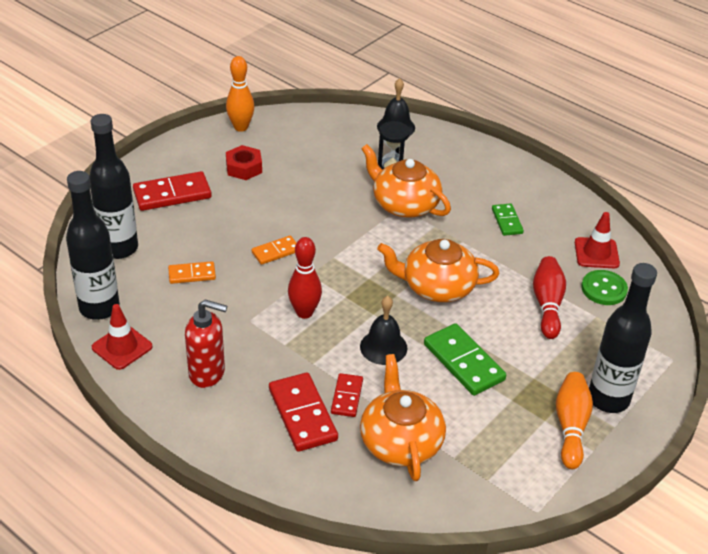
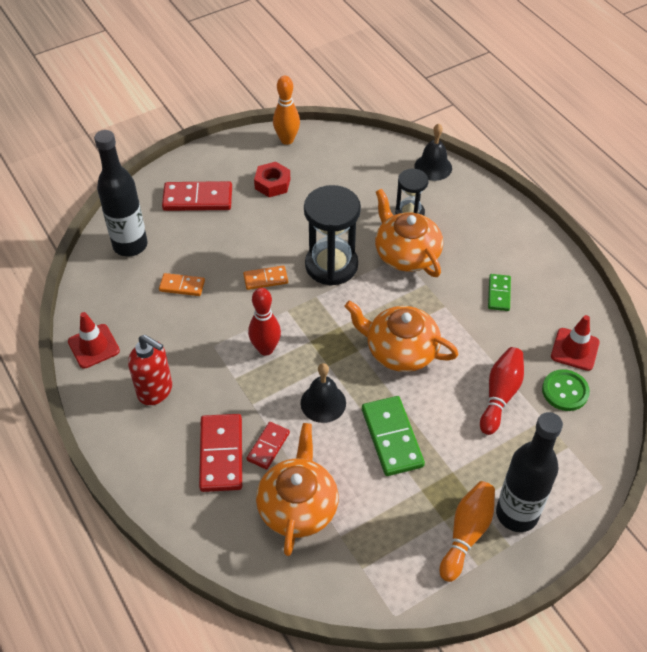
camera: 20 degrees right, 10 degrees up
black bottle [66,171,120,320] -> none
none -> black hourglass [304,185,361,286]

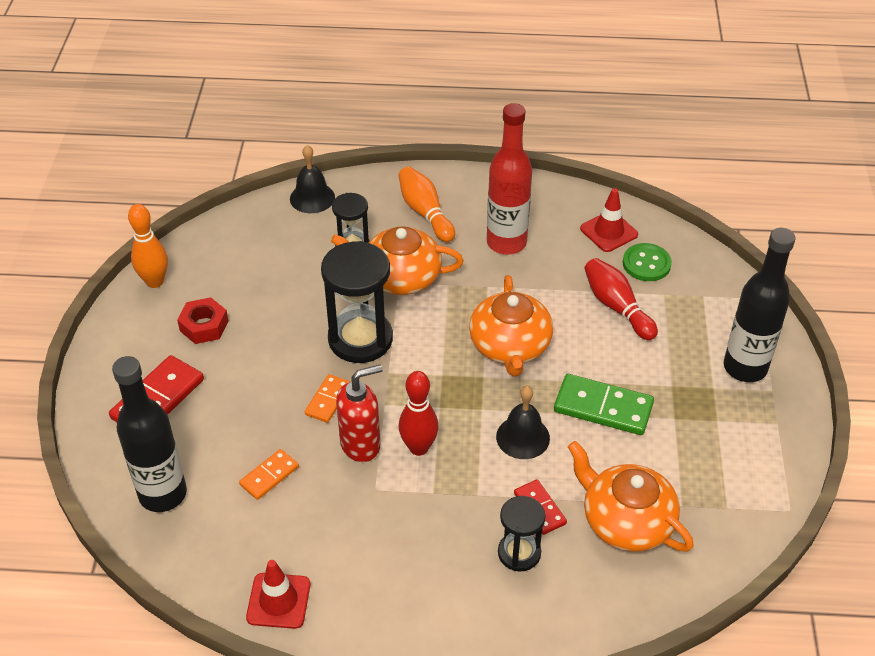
camera: 55 degrees left, 5 degrees down
red soap dispenser [128,335,172,406] -> red soap dispenser moved to [336,364,383,462]
red domino [199,414,242,492] -> black hourglass [498,496,546,572]
orange teapot [345,301,458,372] -> orange teapot turned 60 degrees counterclockwise [469,275,553,376]
orange bowling pin [439,481,495,582] -> orange bowling pin moved to [398,167,455,242]
green domino [488,274,511,311] -> red bottle [487,103,532,254]

